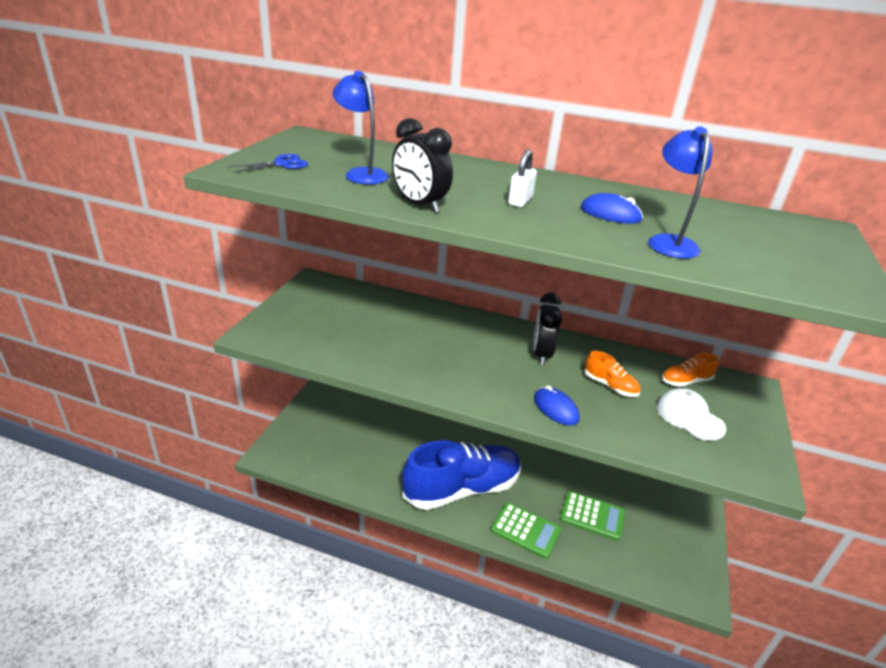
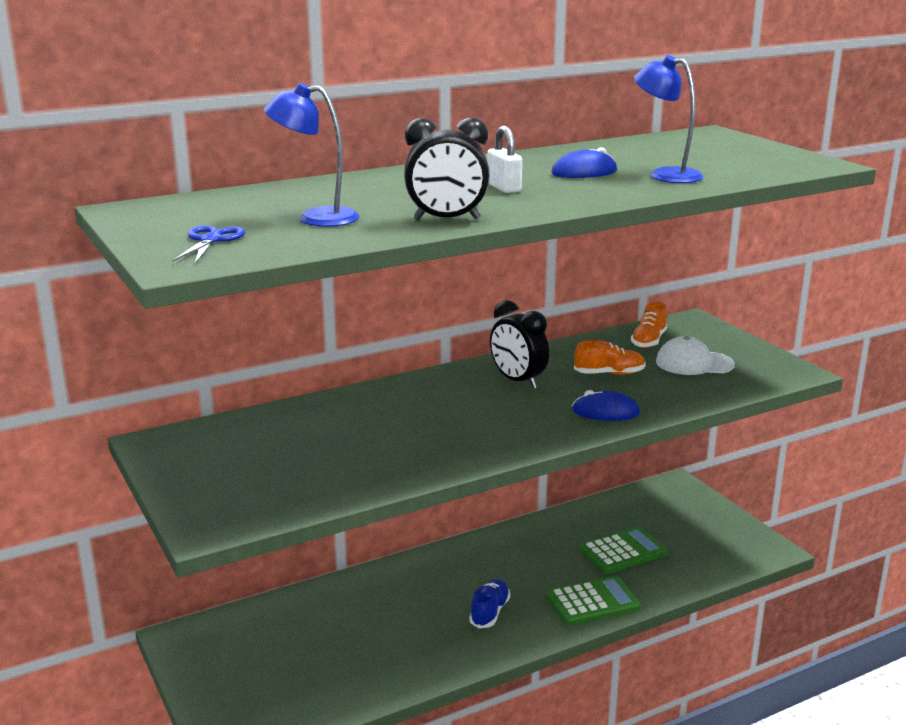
camera: 45 degrees left, 10 degrees down
blue shoe [402,440,521,510] -> blue shoe [469,579,510,628], size x0.41

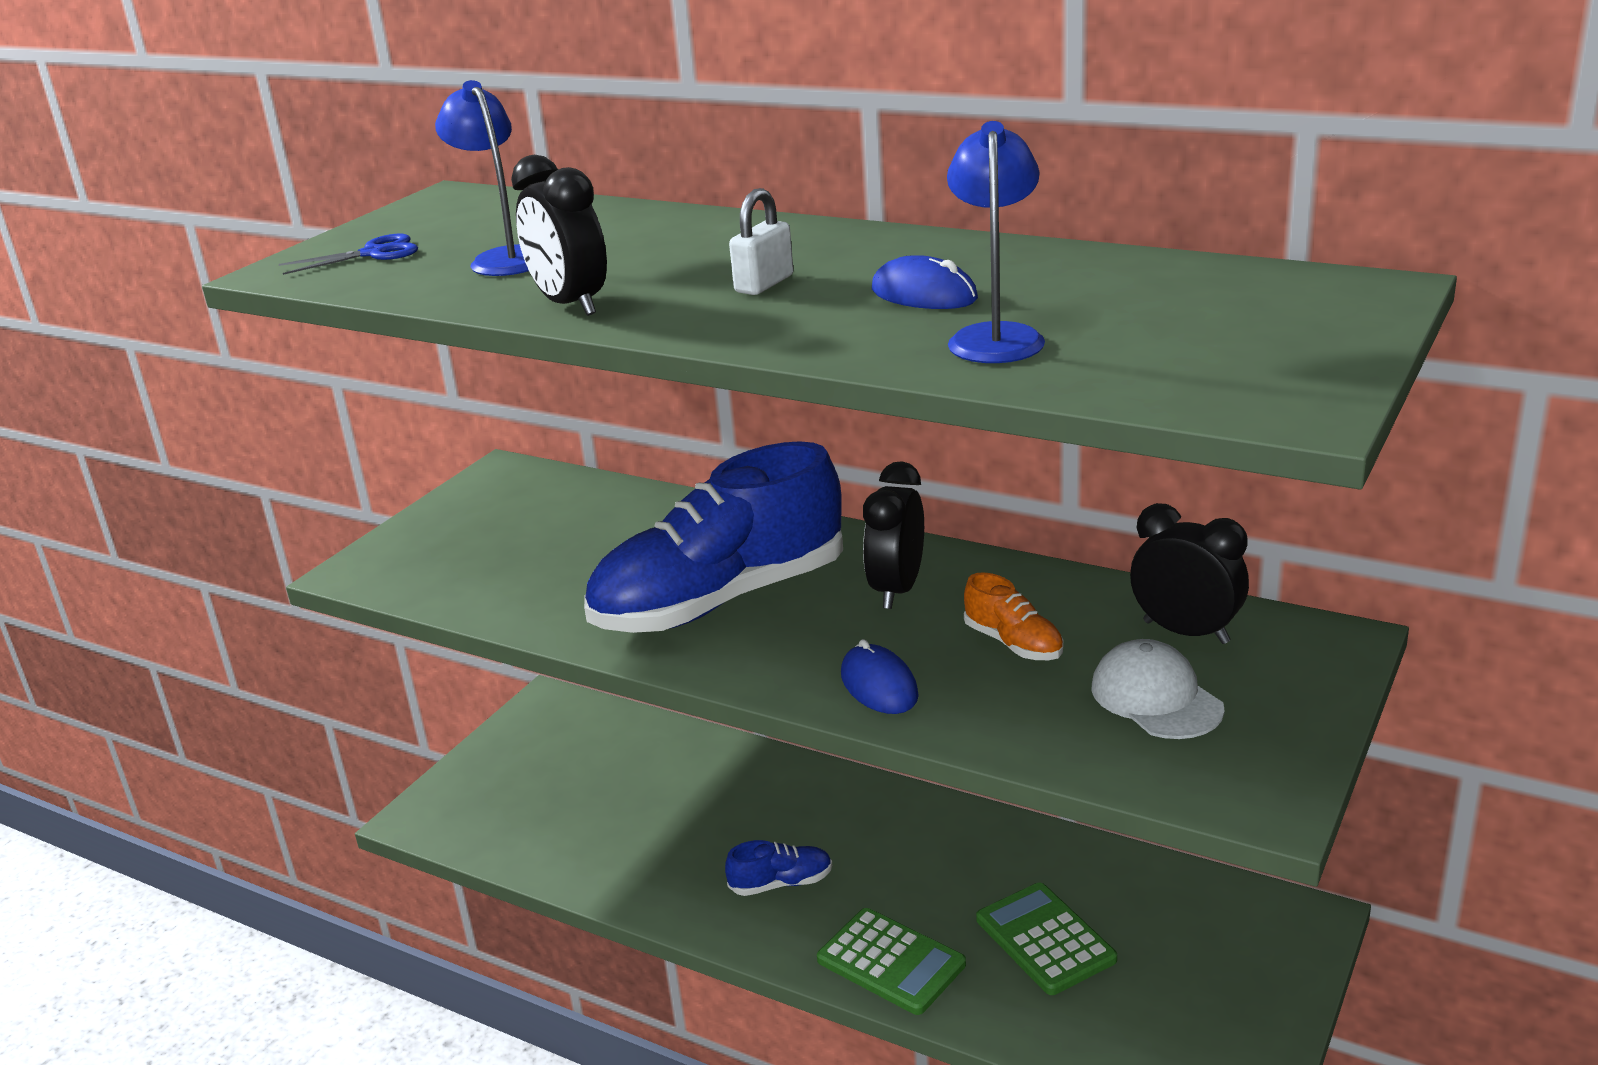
camera: 60 degrees right, 5 degrees up
green calculator [579,527,668,574] -> green calculator turned 150 degrees counterclockwise [976,883,1117,995]
orange shoe [631,302,668,348] -> black clock [1130,503,1249,644]
none -> blue shoe [584,441,843,633]

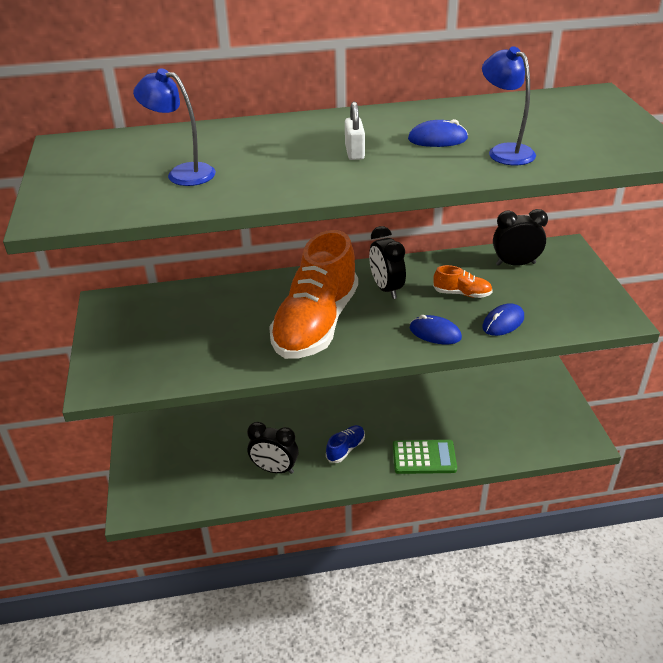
camera: 40 degrees left, 10 degrees up
blue scissors [279,234,418,275] -> none
black clock [511,155,607,316] -> black clock moved to [247,422,299,474]
blue shoe [584,441,843,633] -> orange shoe [269,230,358,359]
green calculator [976,883,1117,995] -> none
white cap [1092,639,1225,739] -> none
none -> blue mouse [482,303,524,336]

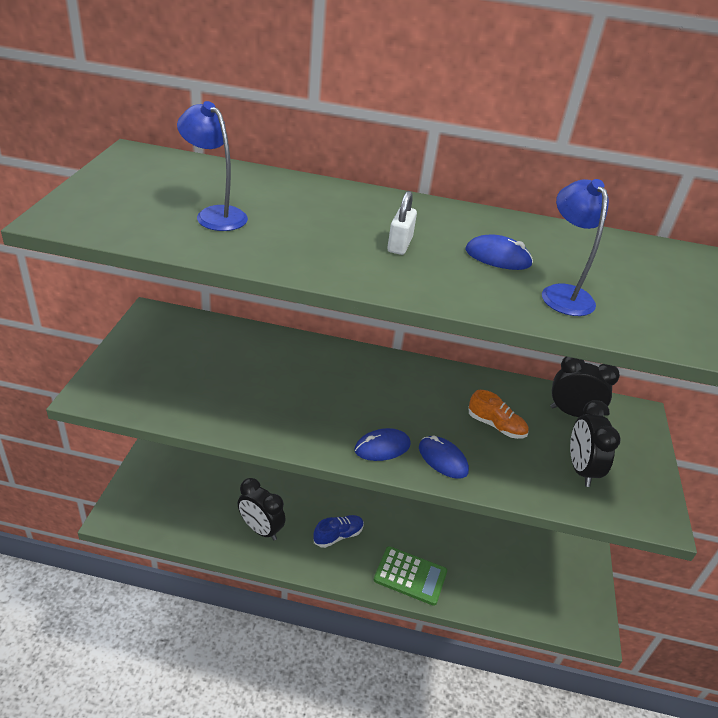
camera: 15 degrees right, 0 degrees up
orange shoe [269,230,358,359] -> none
black clock [369,226,406,299] -> black clock moved to [570,400,621,487]
blue mouse [482,303,524,336] -> blue mouse moved to [354,428,411,461]

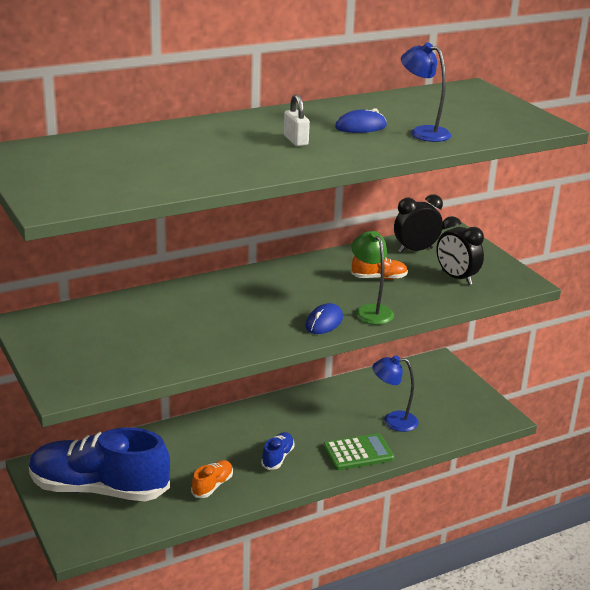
camera: 35 degrees left, 10 degrees down
blue lamp [177,101,248,231] -> blue lamp moved to [372,355,419,432]
black clock [238,478,286,540] -> orange shoe [191,460,233,498]
blue mouse [419,435,469,479] -> green lamp [351,231,394,325]
none -> blue shoe [29,427,170,501]

